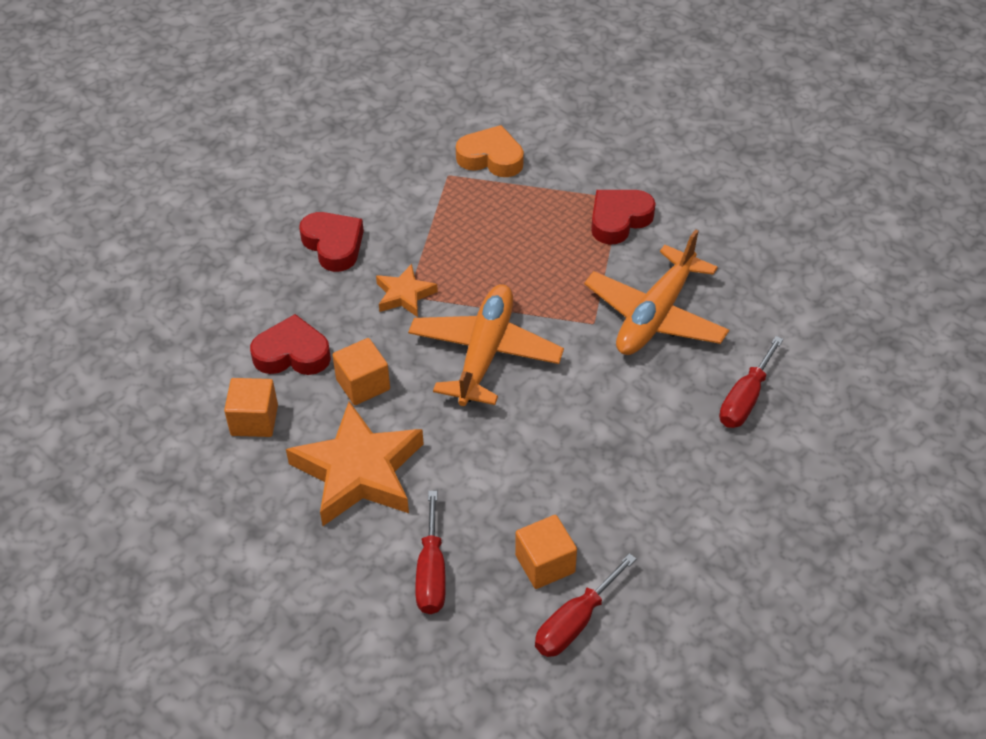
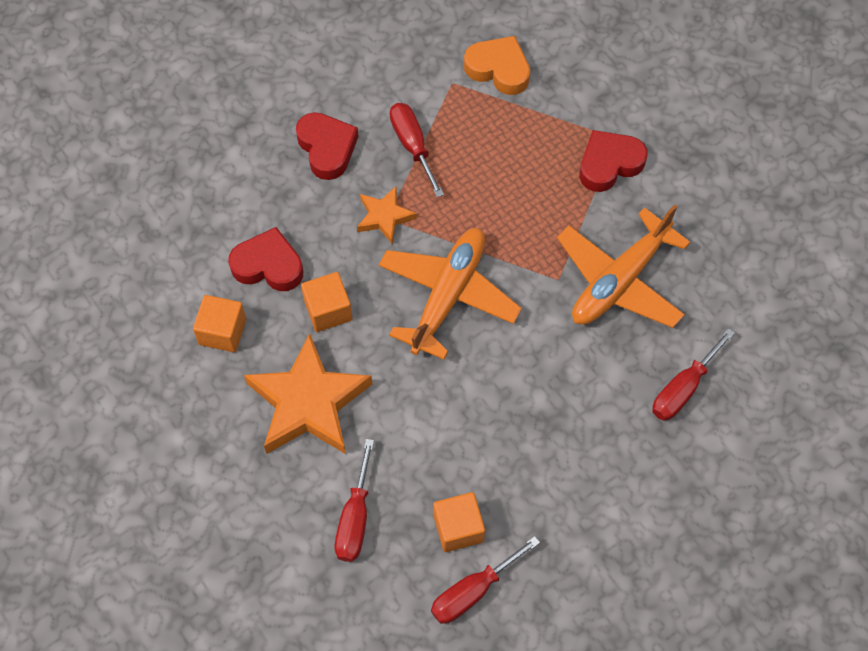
camera: 10 degrees right, 15 degrees up
none -> red screwdriver [390,103,444,197]

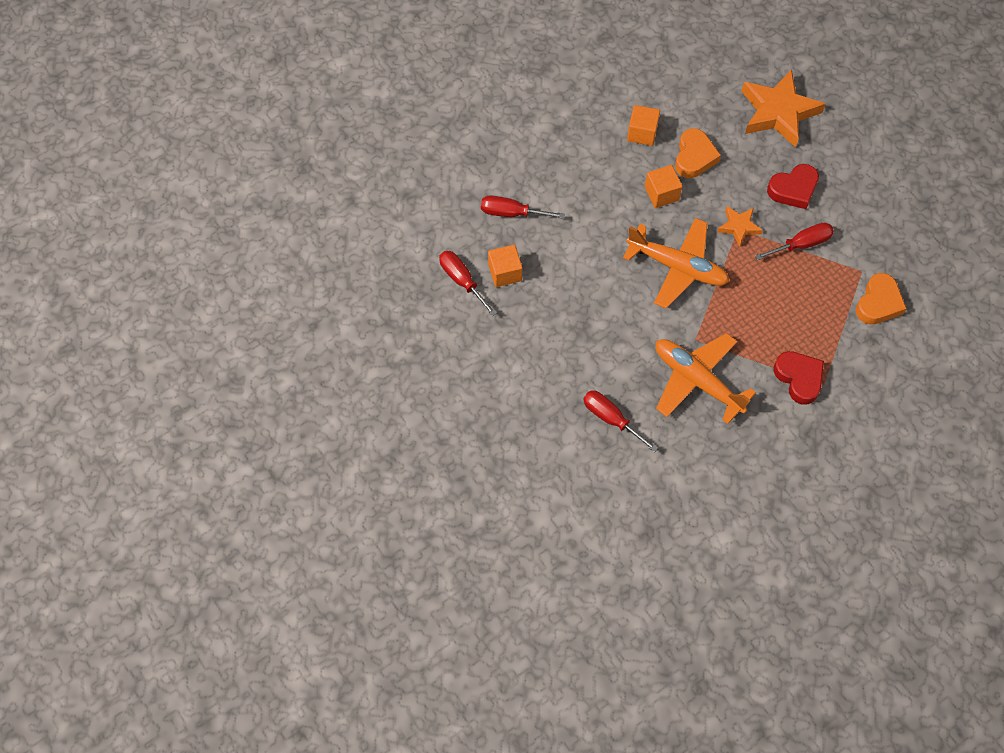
camera: 90 degrees right, 0 degrees up
red heart [228,227,303,291] -> orange heart [675,128,721,178]
orange star [244,333,372,454] -> orange star moved to [741,69,825,148]

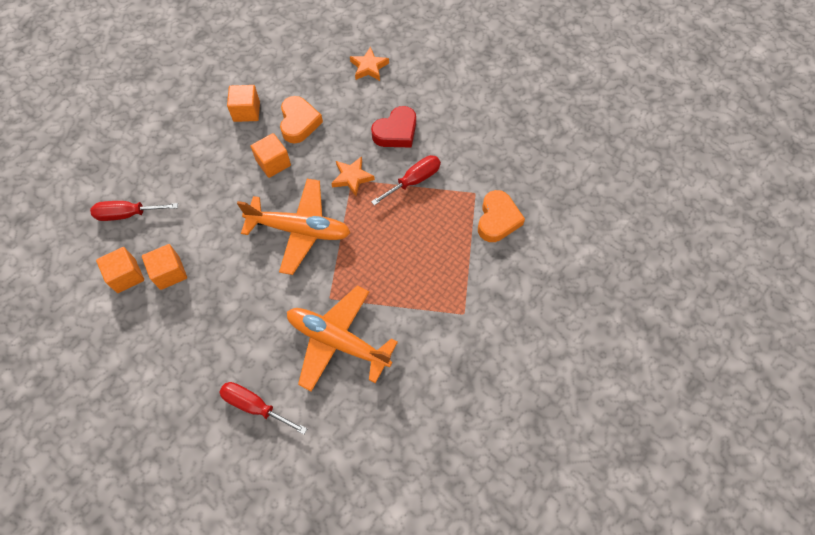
camera: 15 degrees left, 0 degrees up
red screwdriver [439,251,497,316] -> none
orange star [741,69,825,148] -> orange star [350,47,389,81], size x0.51
red heart [774,351,824,405] -> none
none -> orange cube [142,244,187,290]

